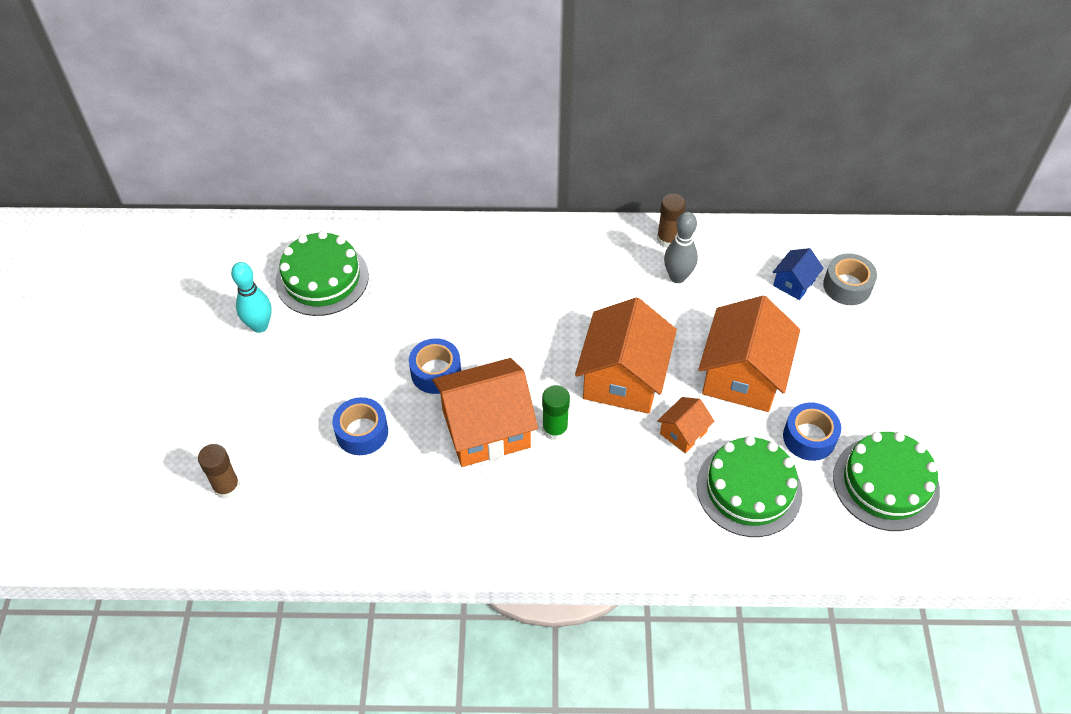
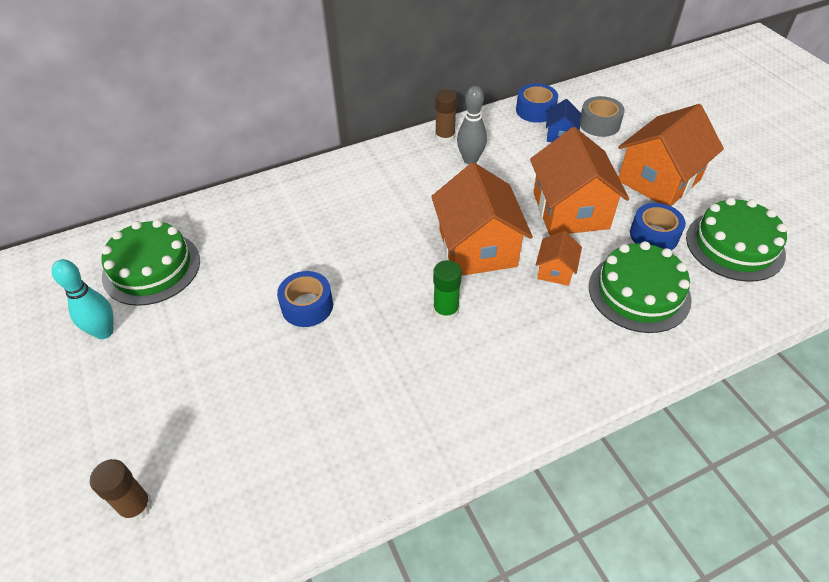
camera: 25 degrees left, 5 degrees down
blue tape [332,397,388,455] -> blue tape moved to [516,83,558,123]
orange house [432,358,538,467] -> orange house moved to [618,104,724,206]

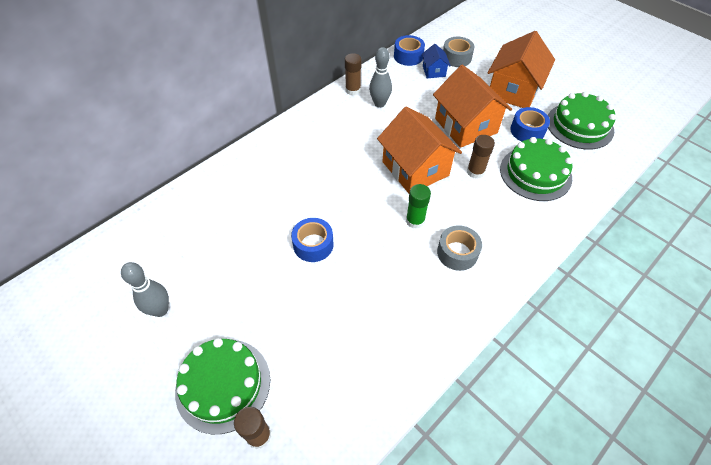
camera: 20 degrees left, 5 degrees up
turquoise bowling pin [52,259,113,339] -> grey bowling pin [121,262,169,317]
green cake [101,219,200,306] -> green cake moved to [175,338,270,434]
orange house [536,231,582,286] -> brown glue stick [467,135,495,179]
none -> grey tape [437,225,482,271]

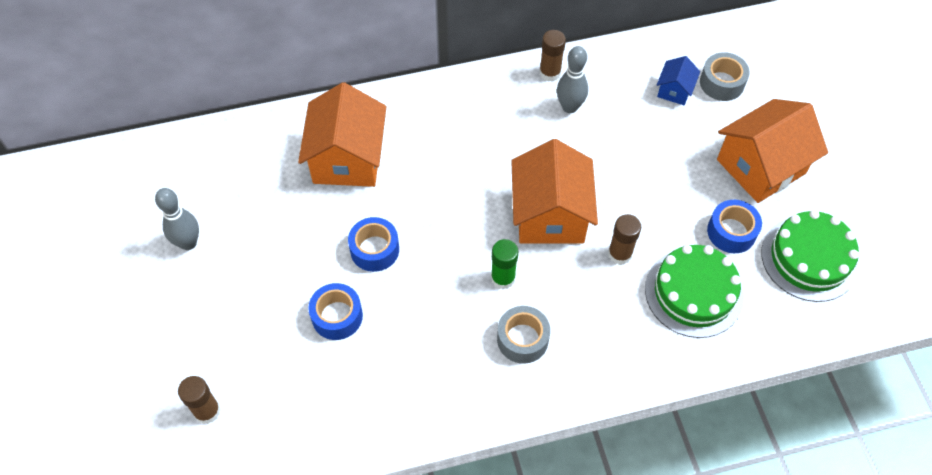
camera: 30 degrees right, 5 degrees up
green cake [175,338,270,434] -> none
blue tape [394,35,425,66] -> blue tape moved to [308,283,363,340]
orange house [433,65,512,148] -> orange house moved to [298,82,386,187]

